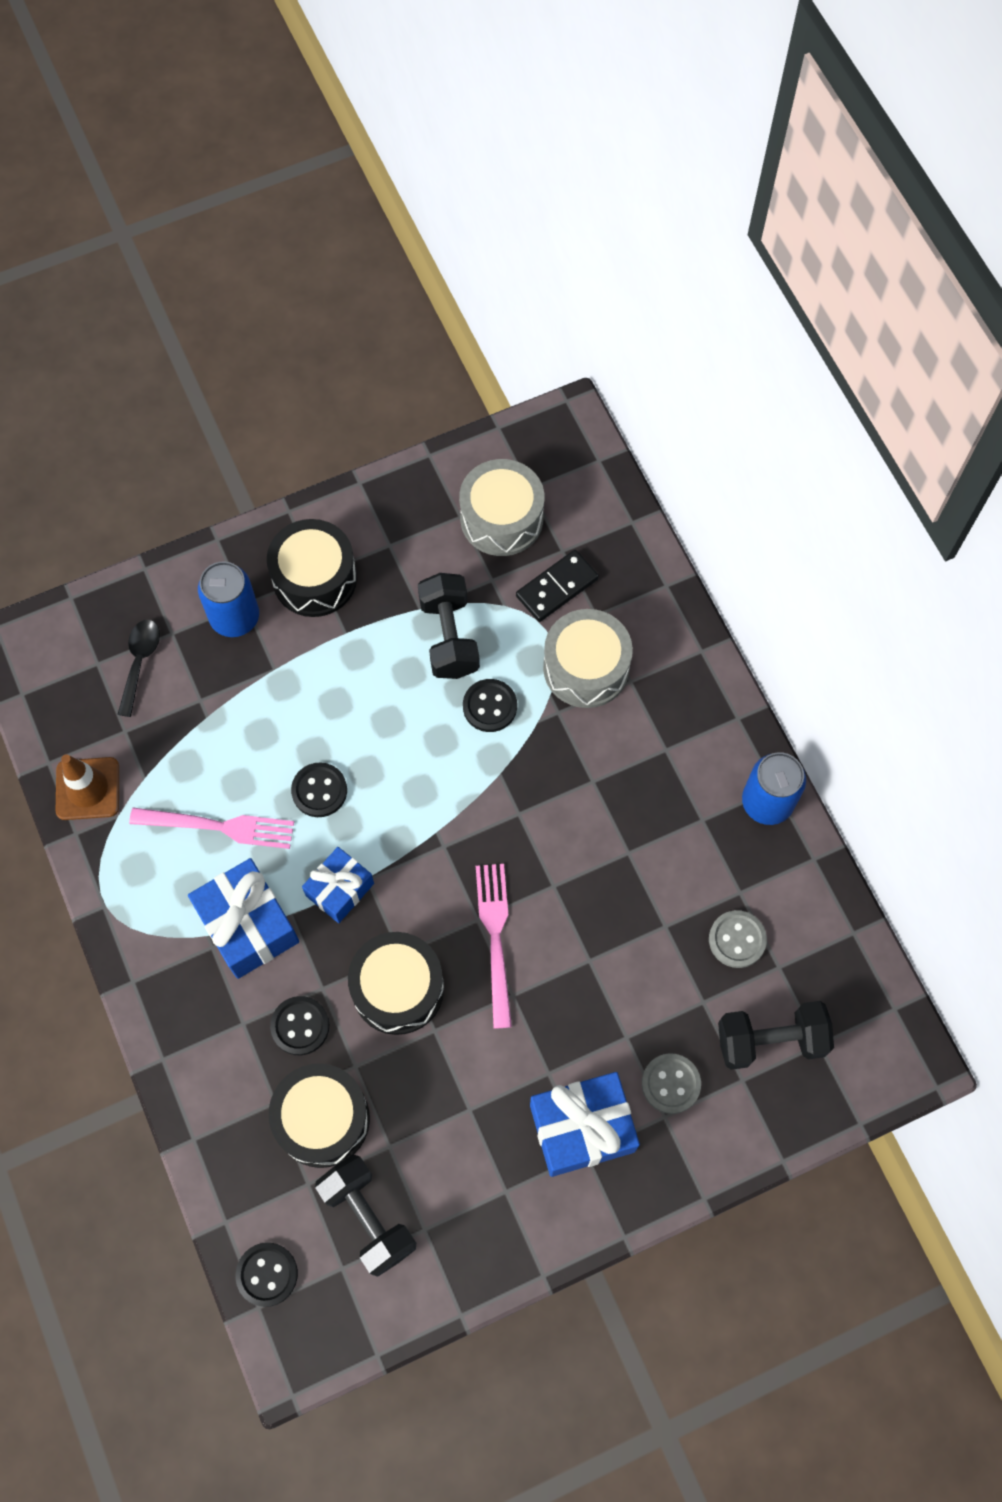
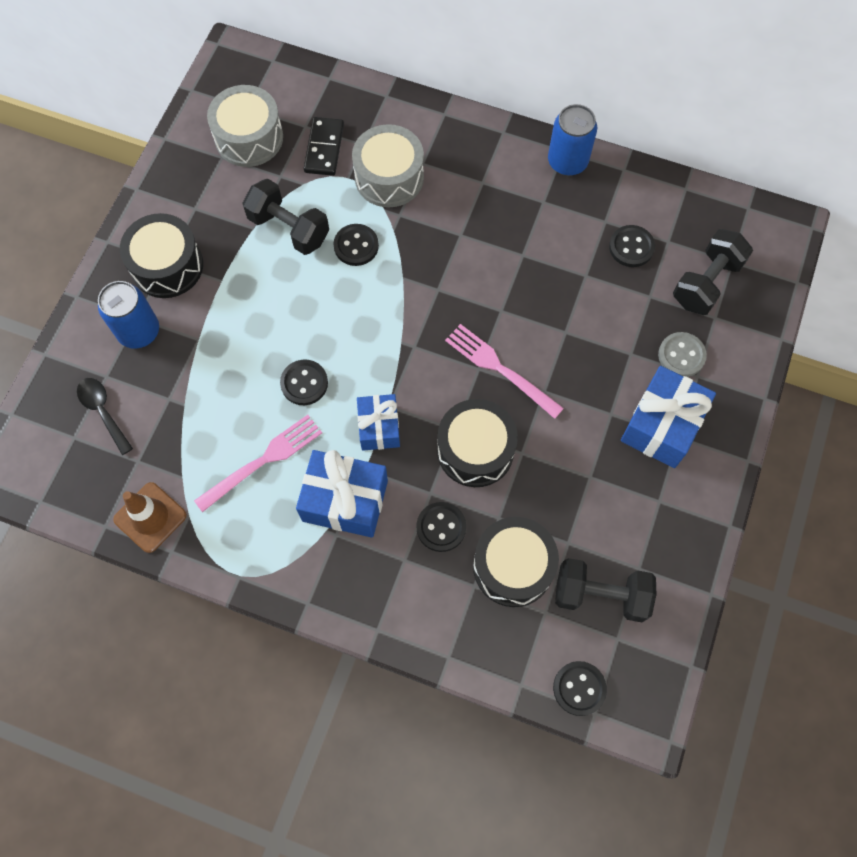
camera: 45 degrees left, 0 degrees up
grey button [709,910,767,968] -> black button [609,225,655,267]

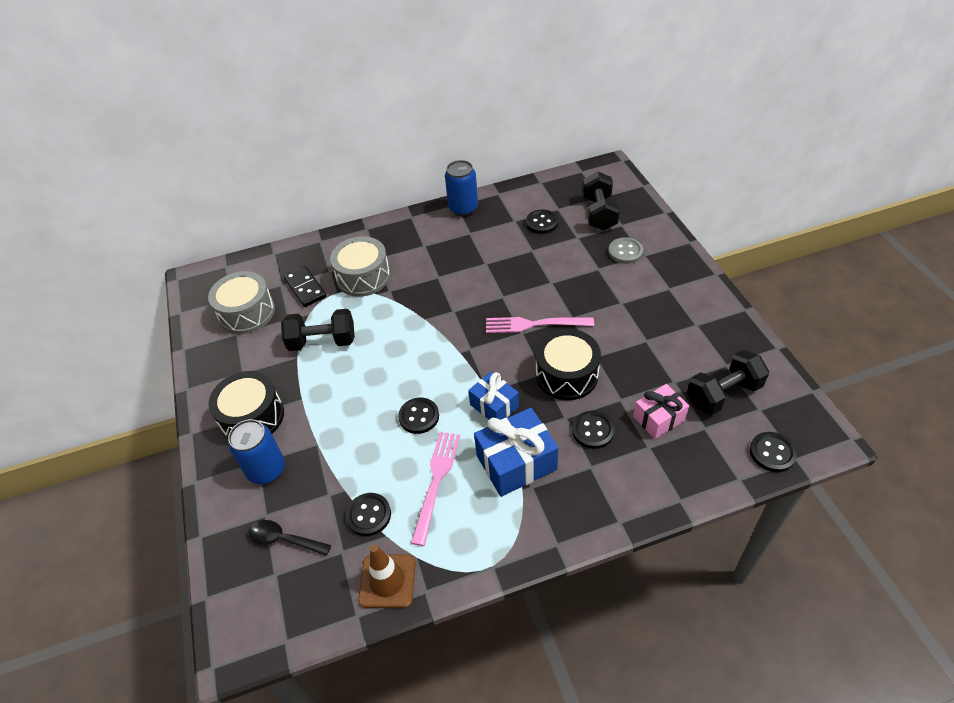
camera: 35 degrees left, 20 degrees down
black button [334,224,379,266] -> black button moved to [346,493,391,536]
black drum [473,517,559,607] -> pink gift [633,384,689,439]
blue gift [621,366,716,468] -> none

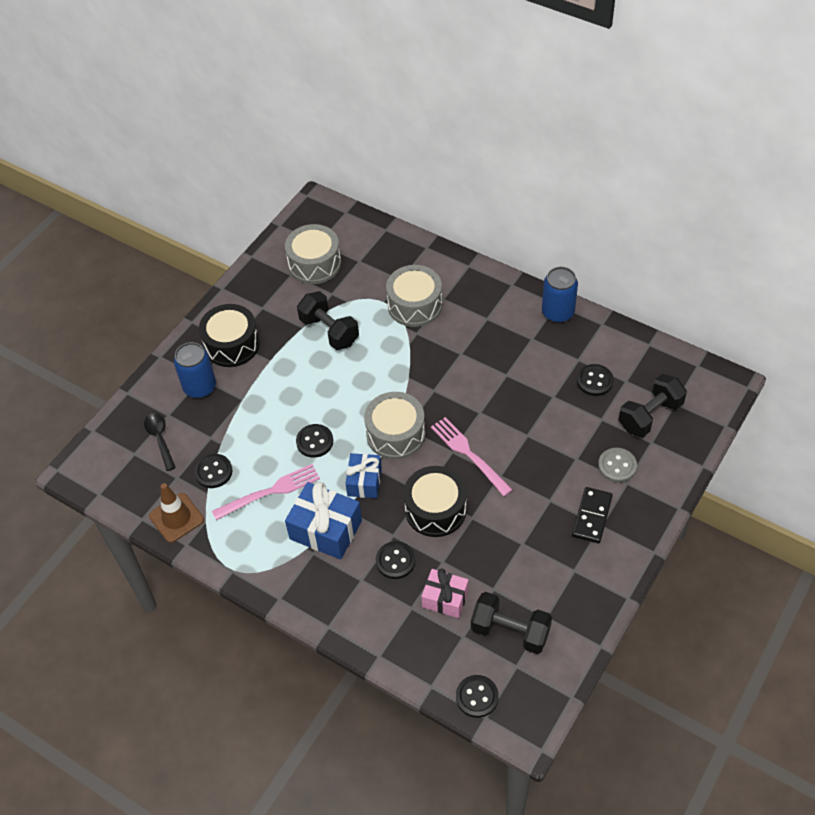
camera: 50 degrees right, 5 degrees up
black domino [284,266,326,307] -> black domino moved to [572,487,613,543]
none -> grey drum [364,392,425,459]

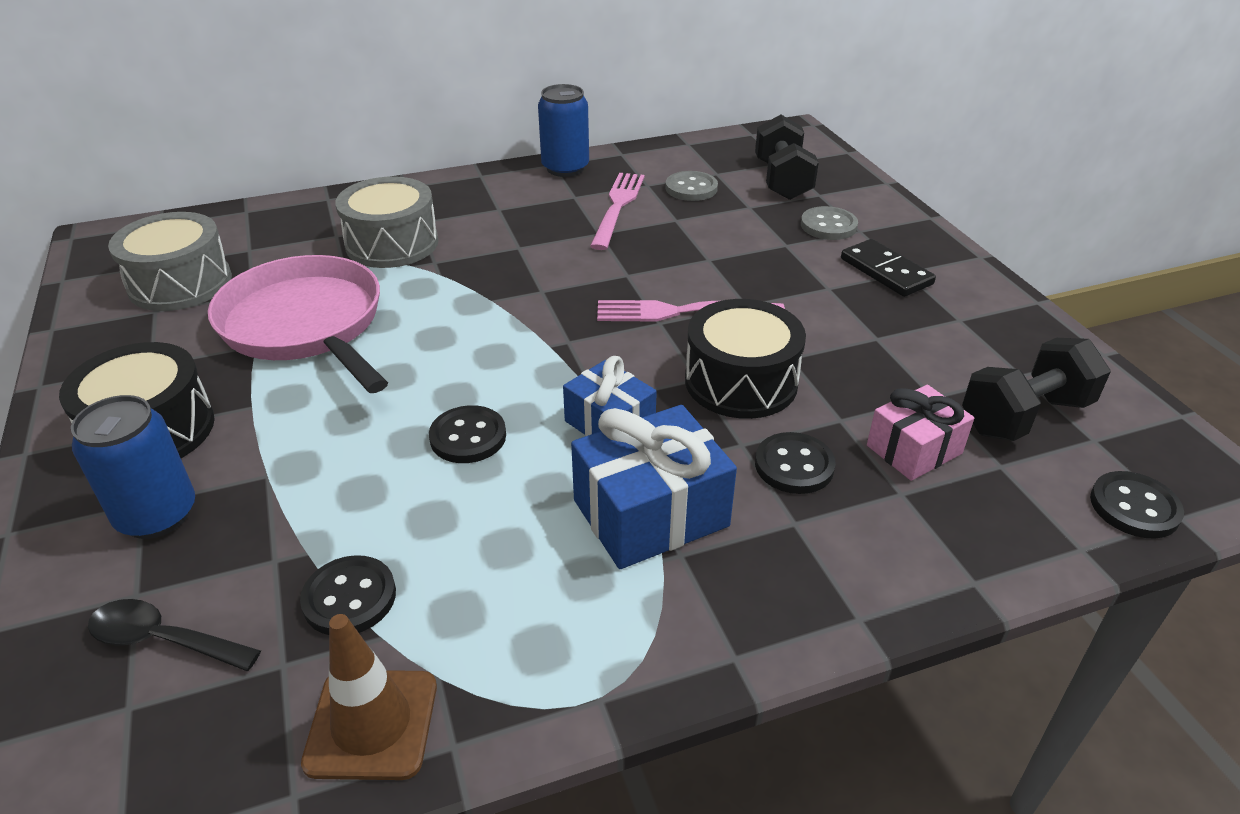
camera: 55 degrees left, 15 degrees down
pink fork [212,464,320,520] -> pink fork moved to [590,173,645,250]
black dumbbell [297,291,359,350] -> pink pan [208,255,388,393]
grey drum [364,392,425,459] -> none
black button [577,364,614,396] -> grey button [665,171,718,201]

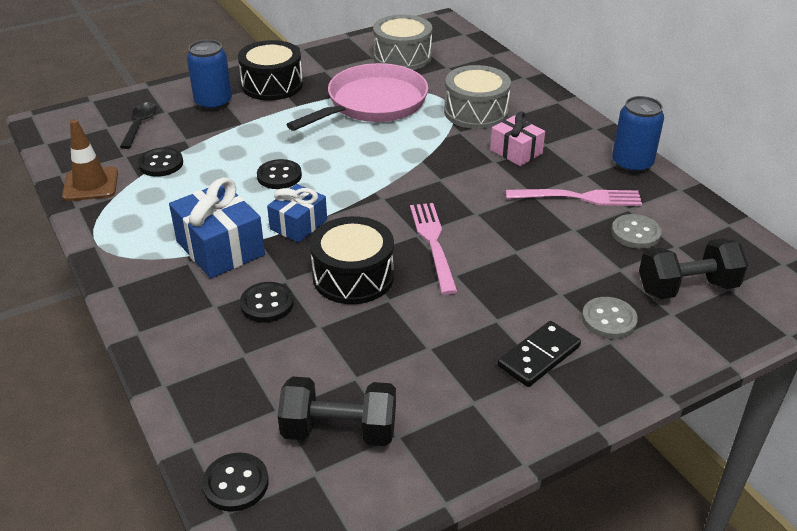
camera: 80 degrees right, 0 degrees up
pink gift [867,385,974,481] -> pink gift moved to [490,112,545,166]
black dumbbell [962,338,1111,441] -> black dumbbell turned 45 degrees counterclockwise [278,377,396,446]

